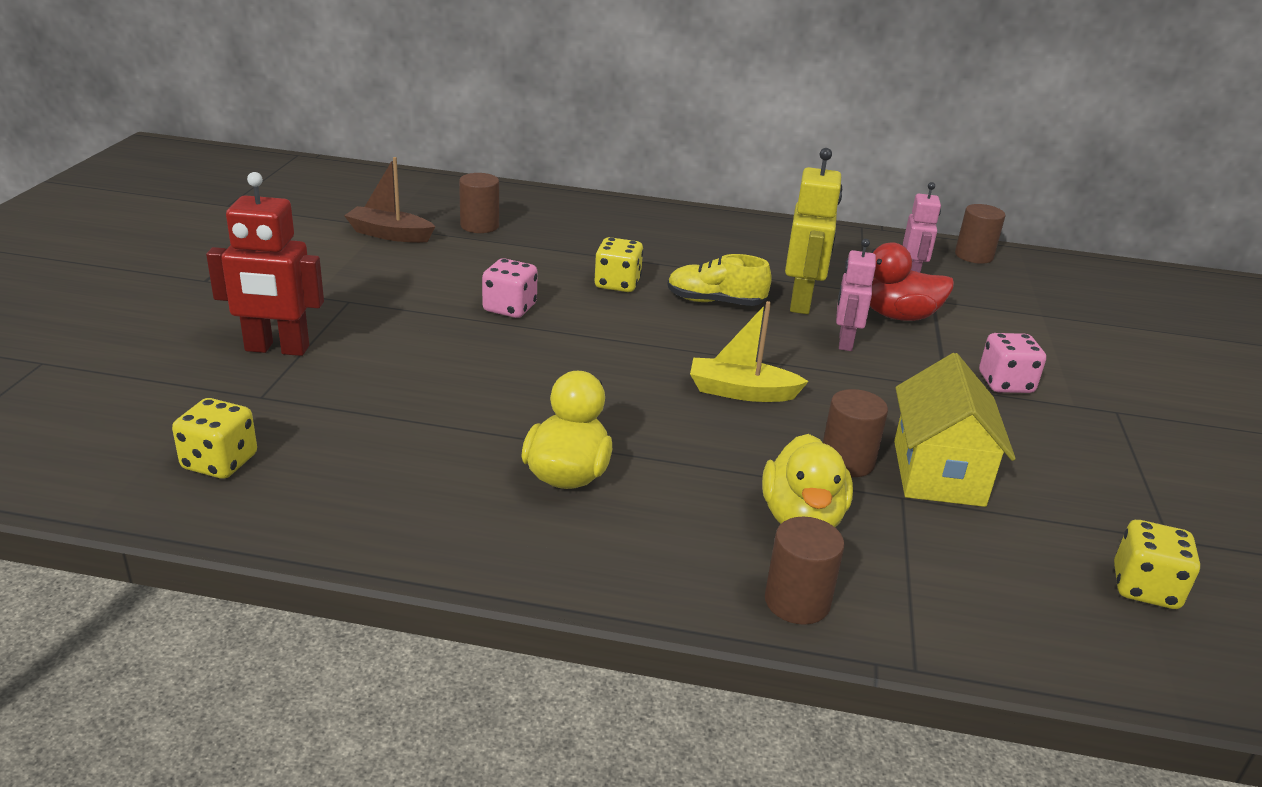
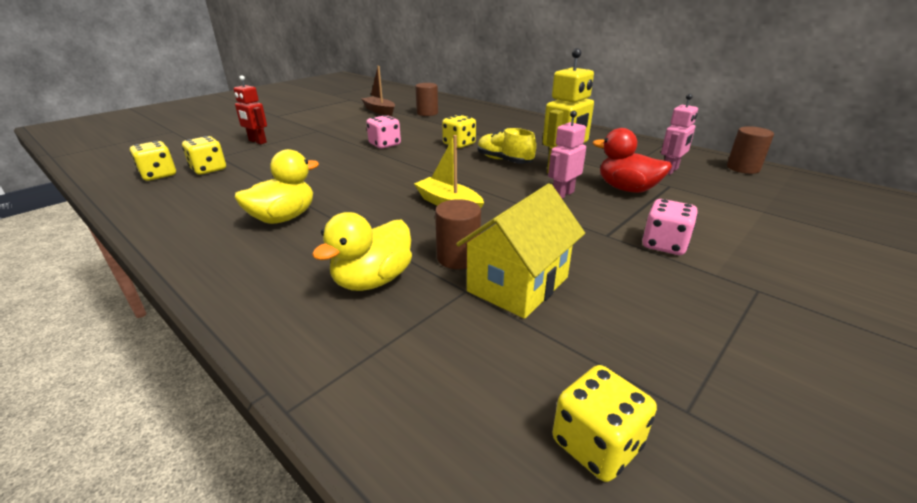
camera: 35 degrees right, 0 degrees up
red robot [206,172,324,356] -> red robot [234,75,267,144], size x0.66
brown cylinder [765,517,845,625] -> none
none -> yellow dice [182,136,226,175]

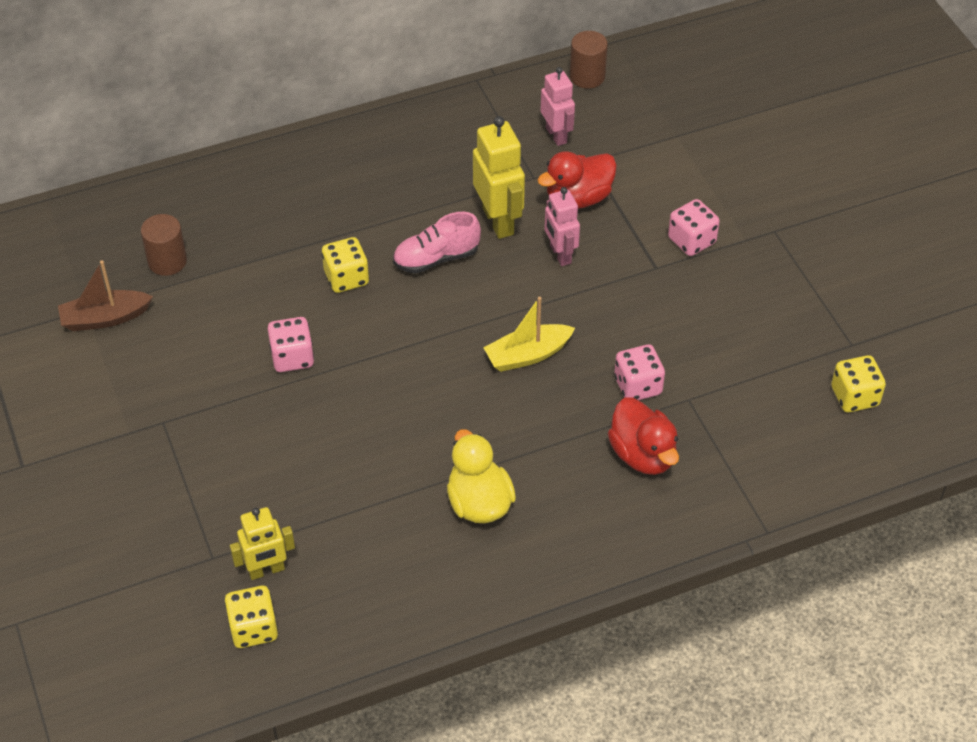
camera: 65 degrees left, 20 degrees up
yellow dice [182,136,226,175] -> yellow robot [230,507,295,580]
red robot [234,75,267,144] -> none
yellow duck [312,212,412,291] -> red duck [608,398,679,475]
brown cylinder [435,199,481,269] -> pink dice [614,344,665,400]
yellow house [456,183,585,319] -> none
yellow shoe [478,128,536,164] -> pink shoe [393,212,481,274]

